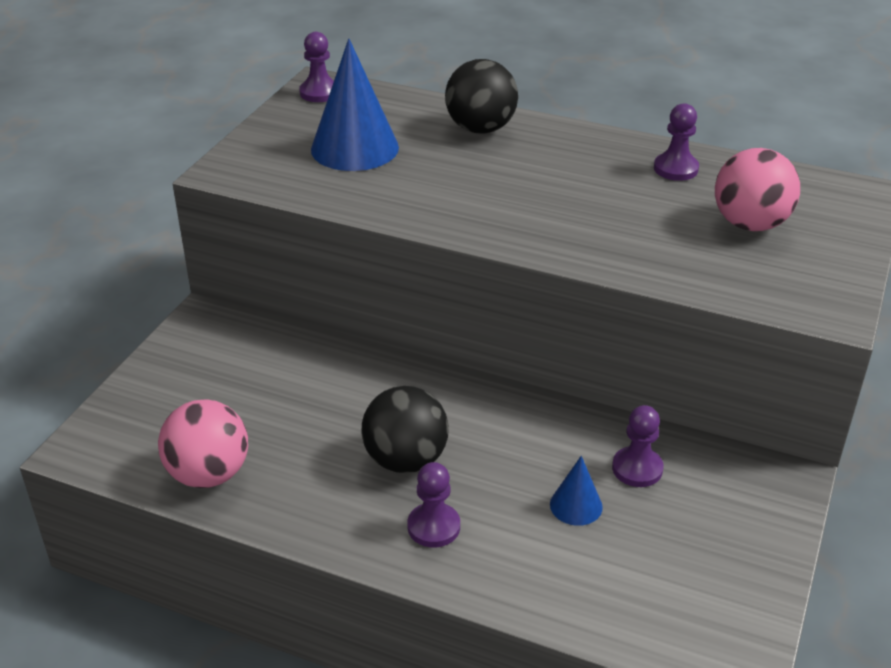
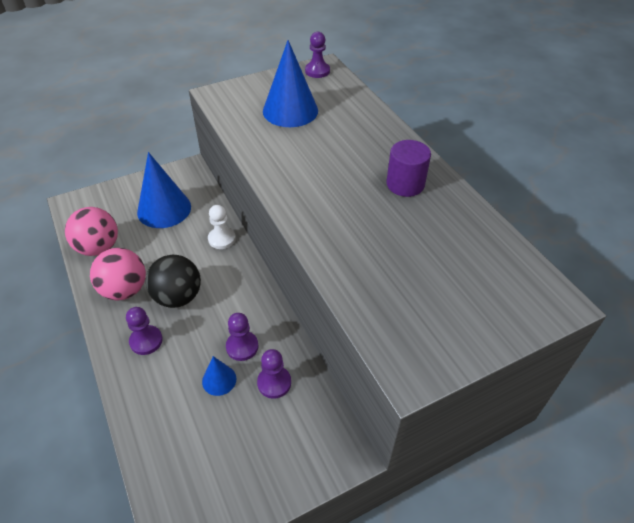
camera: 40 degrees right, 10 degrees up
black ball [445,59,518,134] -> none
purple pawn [654,103,699,181] -> purple pawn moved to [226,313,259,361]
pink ball [715,148,800,231] -> pink ball moved to [90,248,146,300]
none -> blue cone [137,152,191,228]
none -> white pawn [208,205,236,249]
none -> purple cylinder [386,140,431,197]

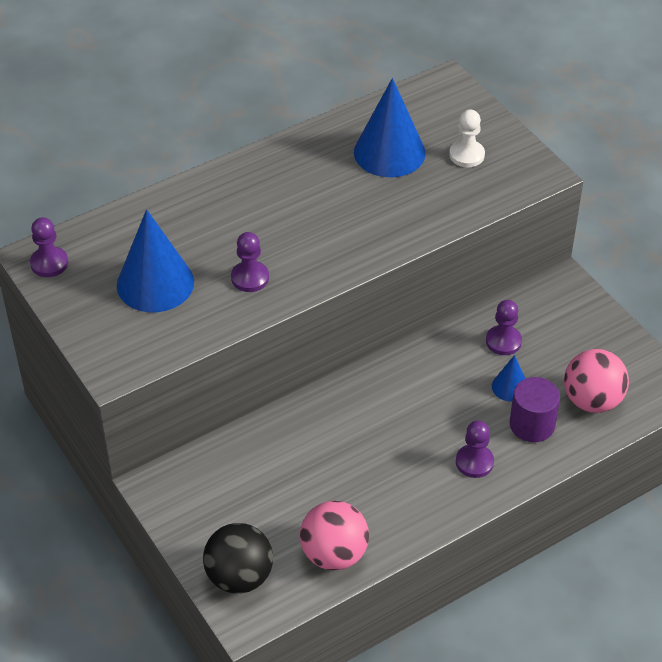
camera: 95 degrees left, 0 degrees up
pink ball [90,248,146,300] -> pink ball moved to [564,349,629,413]
blue cone [137,152,191,228] -> blue cone moved to [354,78,426,177]
black ball [146,255,201,308] -> black ball moved to [203,523,273,594]
white pawn [208,205,236,249] -> white pawn moved to [449,110,485,167]
purple pawn [226,313,259,361] -> purple pawn moved to [231,232,269,292]
purple cylinder [386,140,431,197] -> purple cylinder moved to [510,377,560,442]

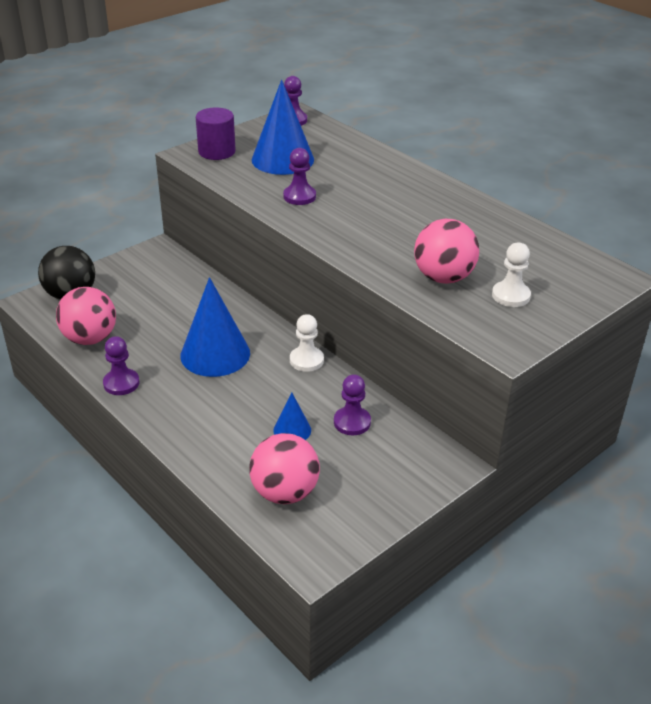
camera: 80 degrees right, 10 degrees down
blue cone [354,78,426,177] -> blue cone moved to [180,277,250,377]
purple pawn [456,421,494,478] -> purple pawn moved to [103,336,140,395]
purple cylinder [510,377,560,442] -> purple cylinder moved to [196,108,236,160]
none -> white pawn [290,314,324,372]
none -> pink ball [414,219,479,284]

